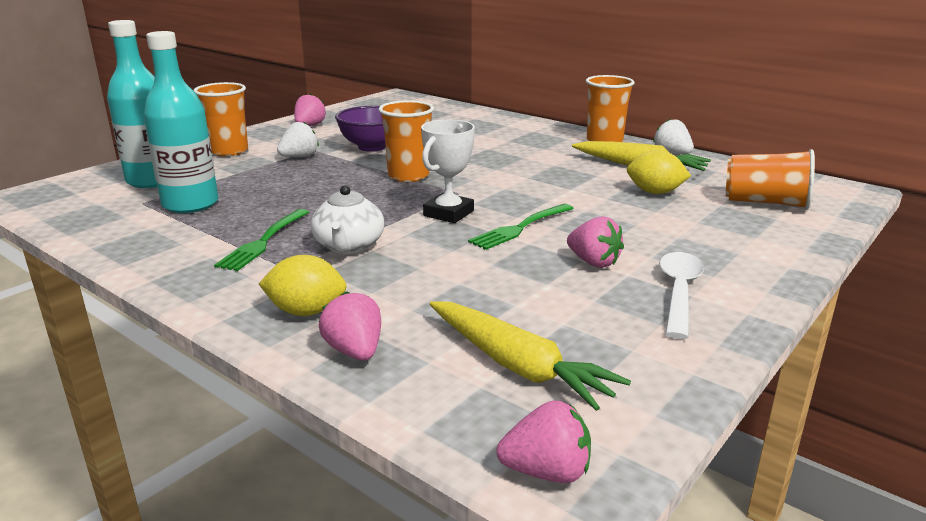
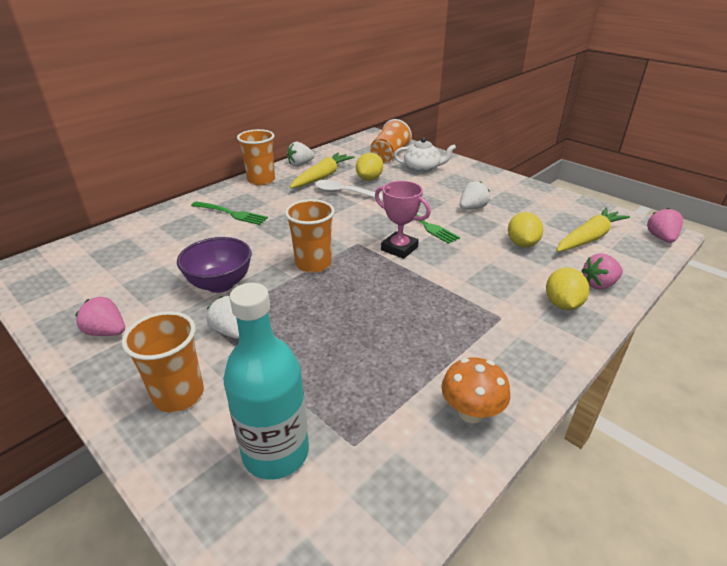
camera: 85 degrees left, 10 degrees up
turquoise bottle [144,31,218,213] -> none
green fork [214,209,309,271] -> green fork moved to [191,201,268,225]
white teapot [311,185,384,254] -> white teapot moved to [394,137,456,173]
white trophy [421,120,475,223] -> pink trophy [375,181,431,259]
pink strawberry [567,216,624,268] -> white strawberry [460,181,490,209]
white spoon [659,252,704,339] -> white spoon moved to [315,180,383,200]
none -> orange mushroom [441,357,510,423]
none -> yellow lemon [508,212,543,248]

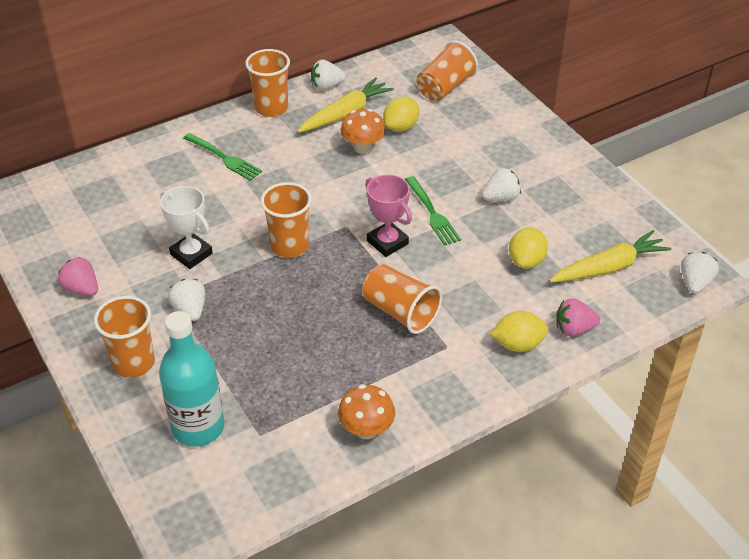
camera: 15 degrees right, 10 degrees up
purple bowl [177,237,252,293] -> white trophy [160,186,213,269]
white spoon [315,180,383,200] -> orange mushroom [341,109,385,154]
white teapot [394,137,456,173] -> none
yellow lemon [546,268,589,310] -> yellow lemon turned 60 degrees clockwise [490,311,549,352]
pink strawberry [647,208,683,243] -> white strawberry [681,252,719,293]
none -> orange cup [362,264,442,334]

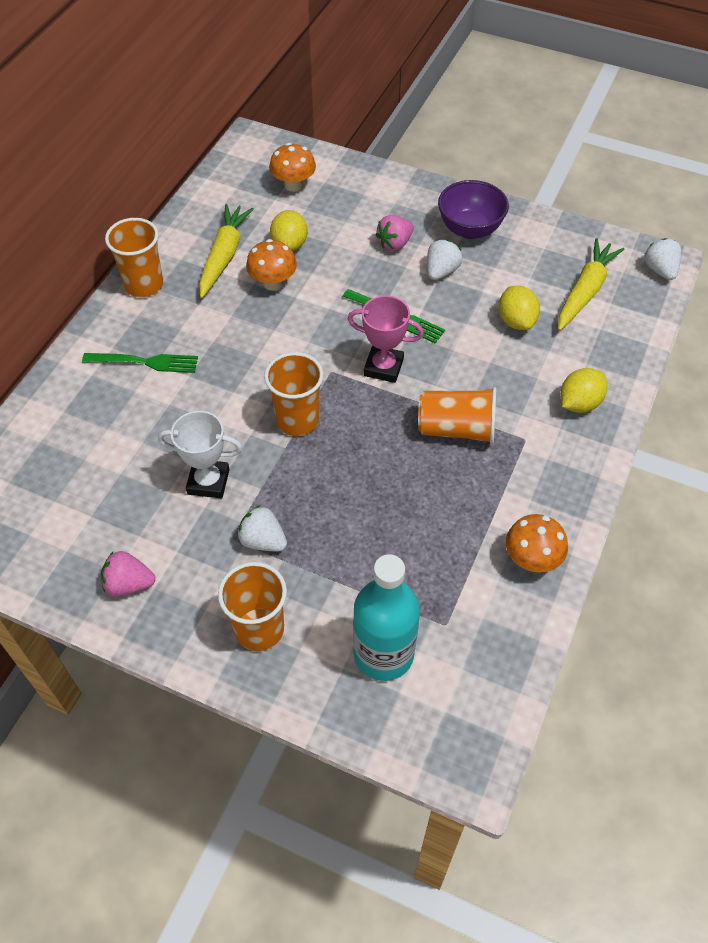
camera: 35 degrees left, 10 degrees up
white strawberry [311,60,346,91] -> none
orange cup [416,40,478,101] -> orange mushroom [269,143,316,192]
pink strawberry [556,298,600,337] -> pink strawberry moved to [376,215,414,251]
none -> purple bowl [438,180,509,239]

